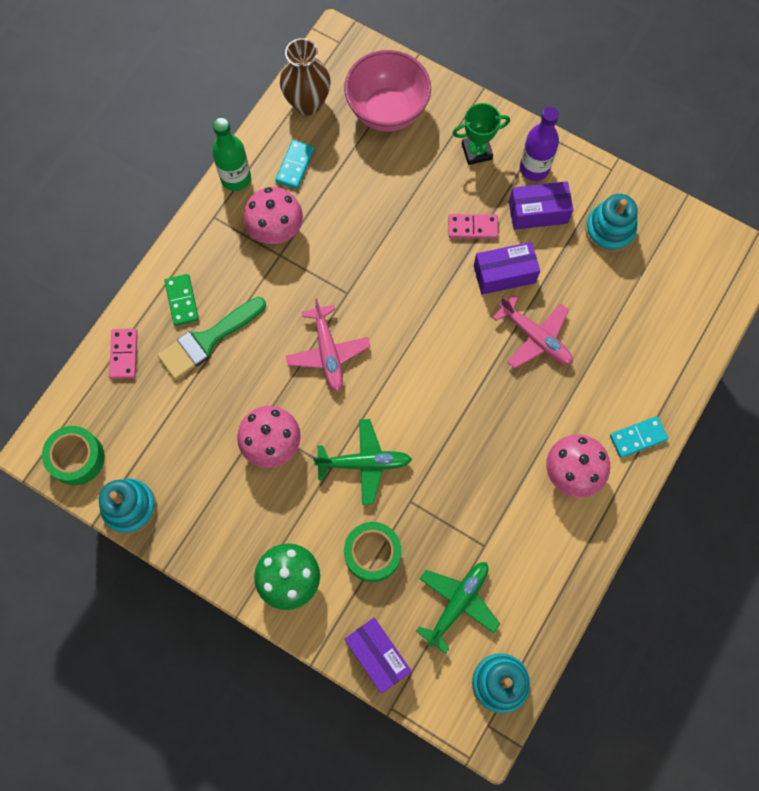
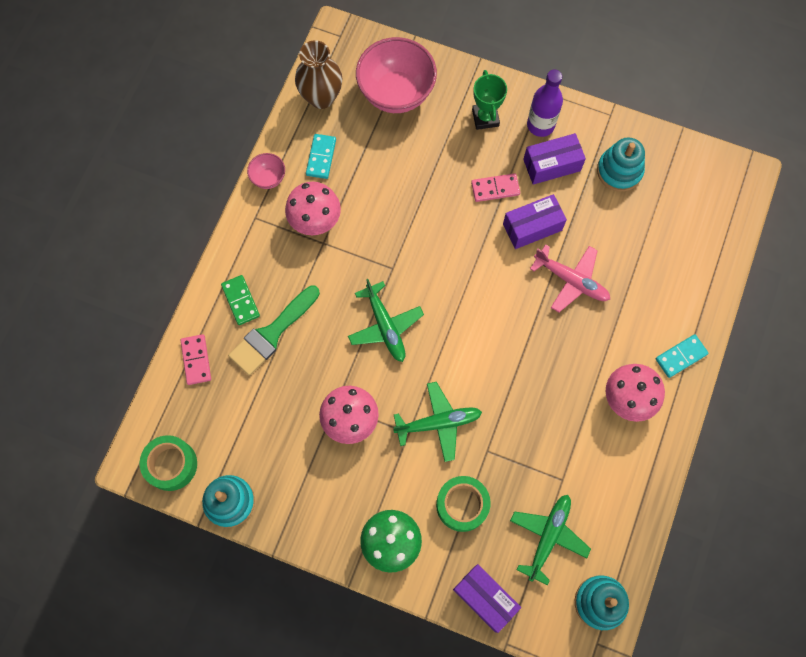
camera: 10 degrees left, 0 degrees up
green bottle [212,118,251,191] -> pink bowl [247,153,285,189]
pink plane [286,298,370,392] -> green plane [348,279,424,362]
green trophy [453,103,510,165] -> green trophy turned 75 degrees counterclockwise [472,70,507,130]

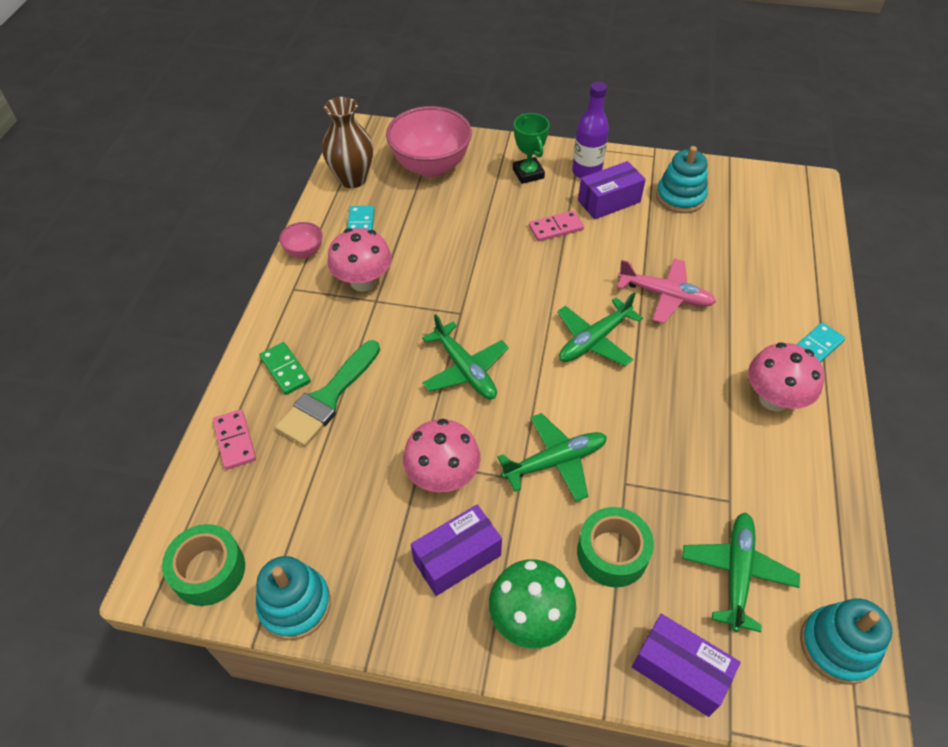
camera: 10 degrees left, 20 degrees down
purple box [503,194,567,249] -> purple box moved to [411,505,502,596]
none -> green plane [557,292,643,366]

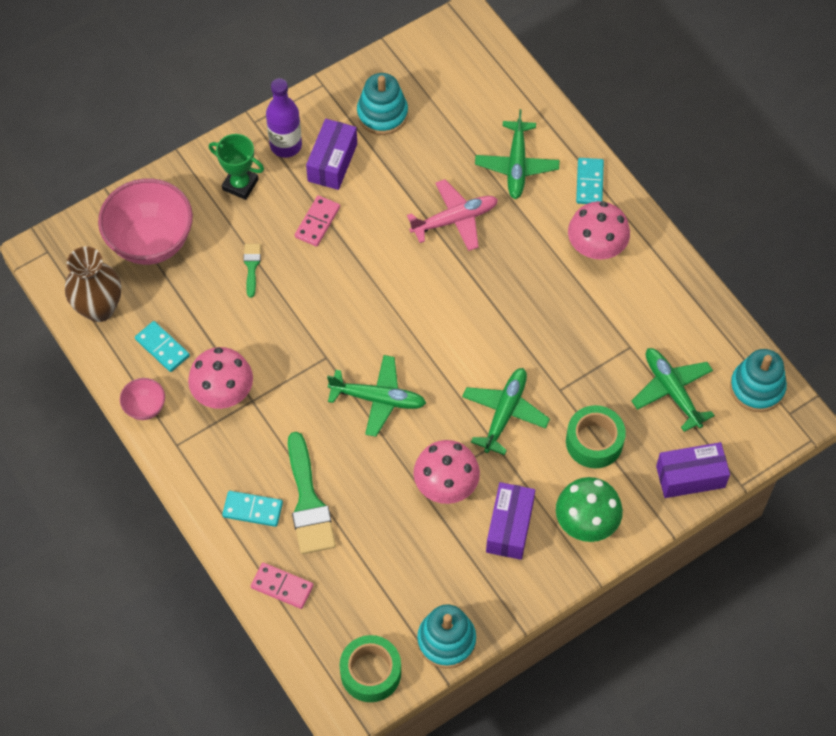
camera: 45 degrees left, 10 degrees up
green domino [259,342,311,395] -> turquoise domino [222,491,283,527]
green plane [557,292,643,366] -> green plane moved to [475,109,560,199]
none -> green brush [243,244,261,298]

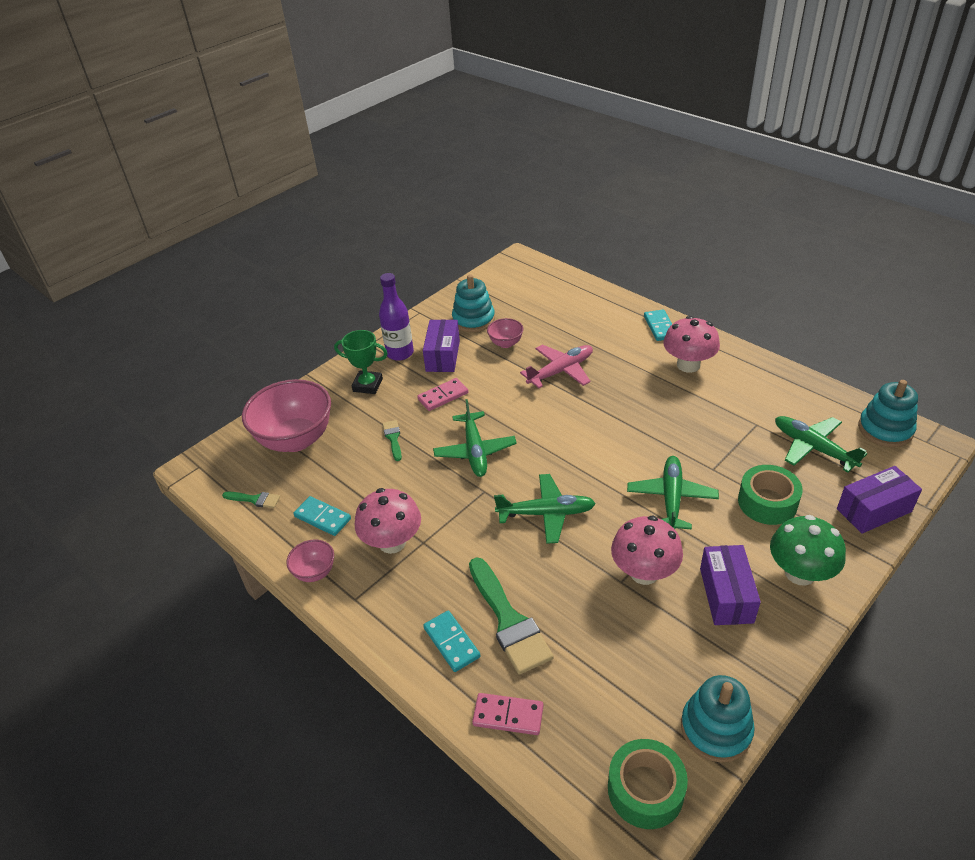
camera: 10 degrees left, 20 degrees down
brown vase [65,247,121,322] -> green brush [222,492,280,508]
turquoise domino [222,491,283,527] -> turquoise domino turned 60 degrees clockwise [423,611,480,672]
pink domino [295,195,340,246] -> pink domino turned 45 degrees clockwise [417,378,468,411]
green plane [475,109,560,199] -> green plane moved to [433,399,517,477]
none -> pink bowl [487,318,523,348]

